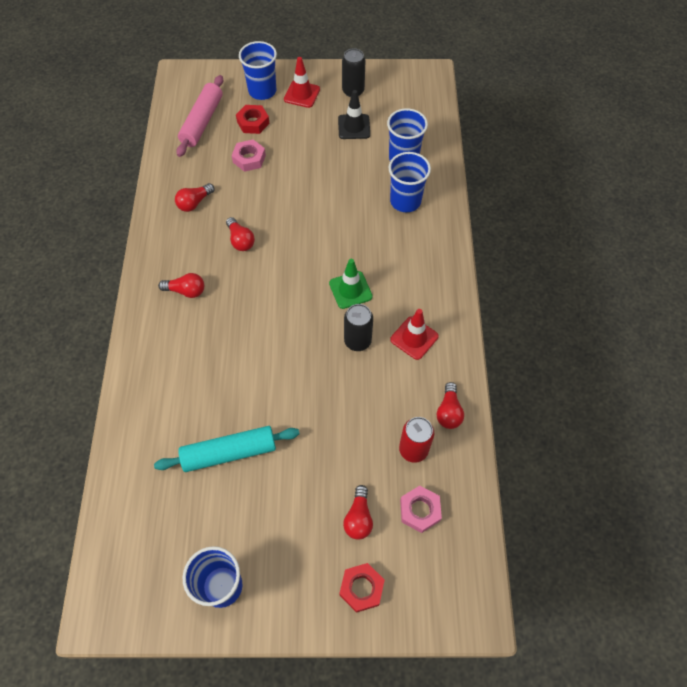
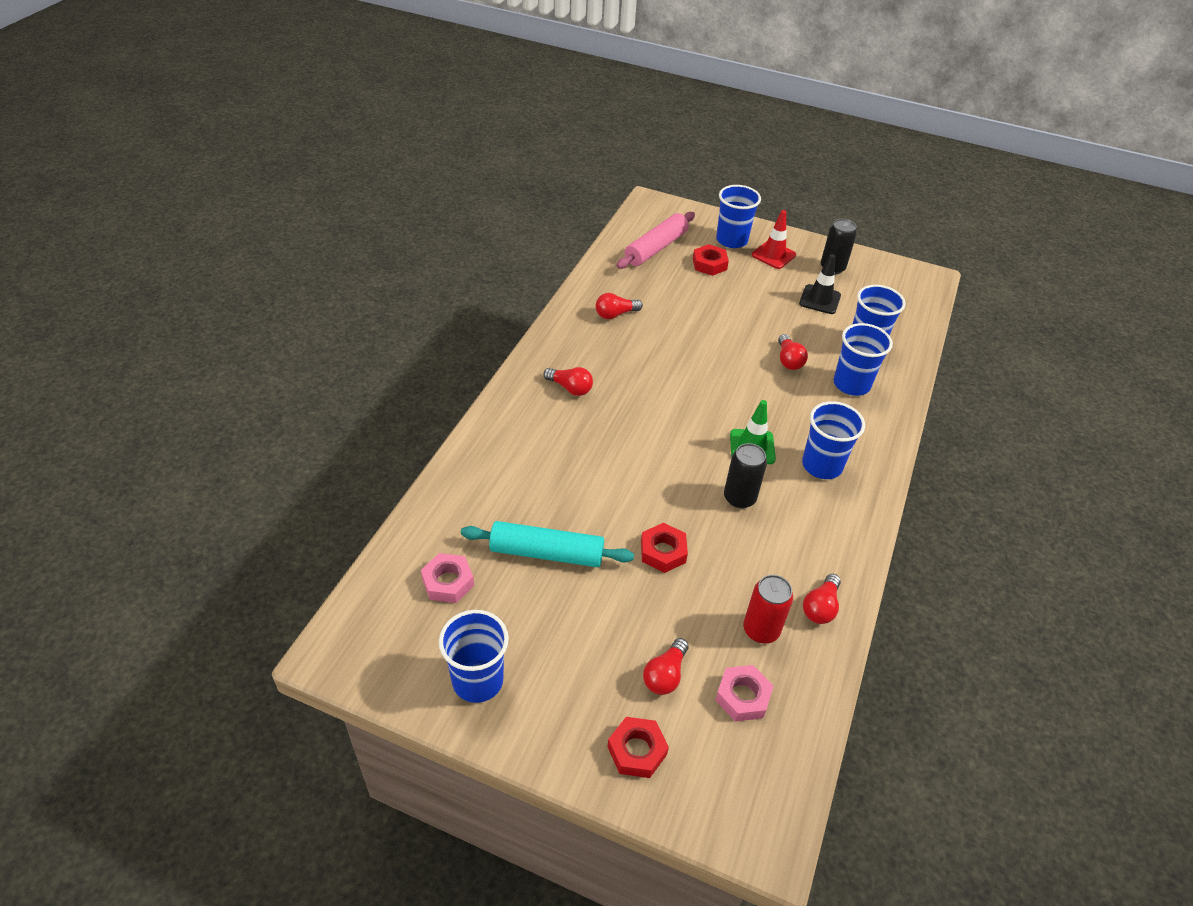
camera: 20 degrees right, 15 degrees down
red light bulb [226,217,255,251] -> red light bulb moved to [778,334,808,370]
pink nut [231,139,266,172] -> pink nut moved to [421,553,474,603]
red traffic cone [390,309,438,360] -> none
none -> red nut [641,523,688,573]
none -> blue cup [802,401,865,479]

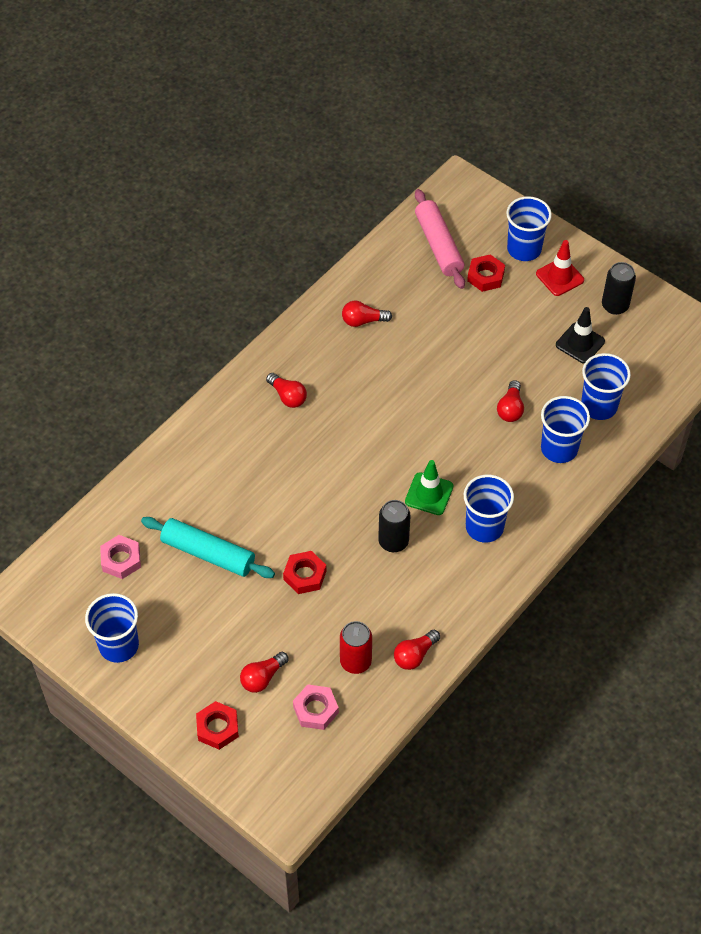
camera: 20 degrees right, 10 degrees up
pink rolling pin [616,212,695,269] -> pink rolling pin turned 75 degrees counterclockwise [415,189,465,289]

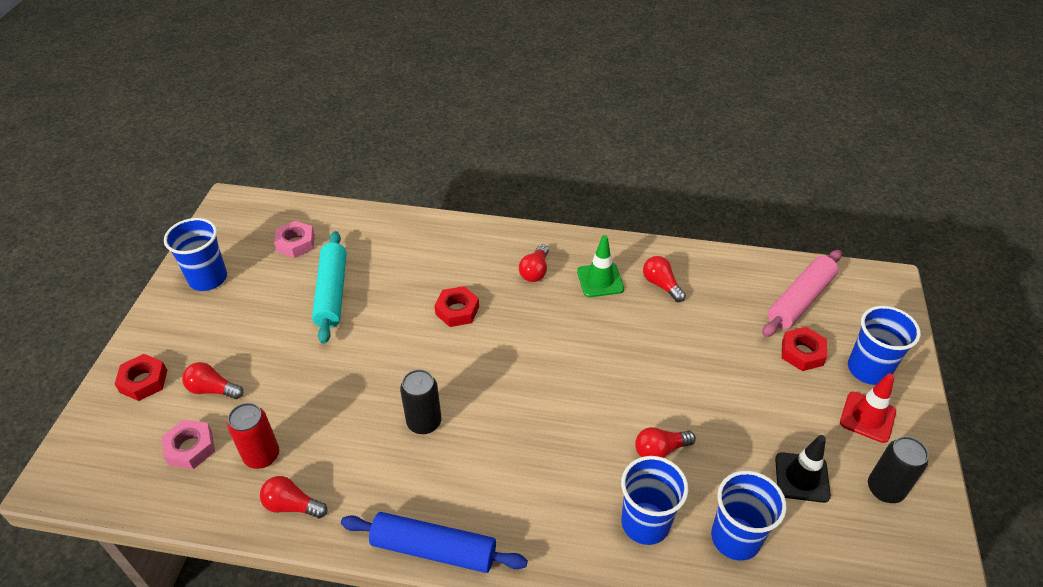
camera: 60 degrees right, 10 degrees down
red nut [283,551,326,594] -> red nut moved to [435,286,479,327]
green traffic cone [405,460,454,515] -> green traffic cone moved to [577,235,624,297]
blue cup [464,474,514,543] -> none
none -> blue rolling pin [341,512,528,573]

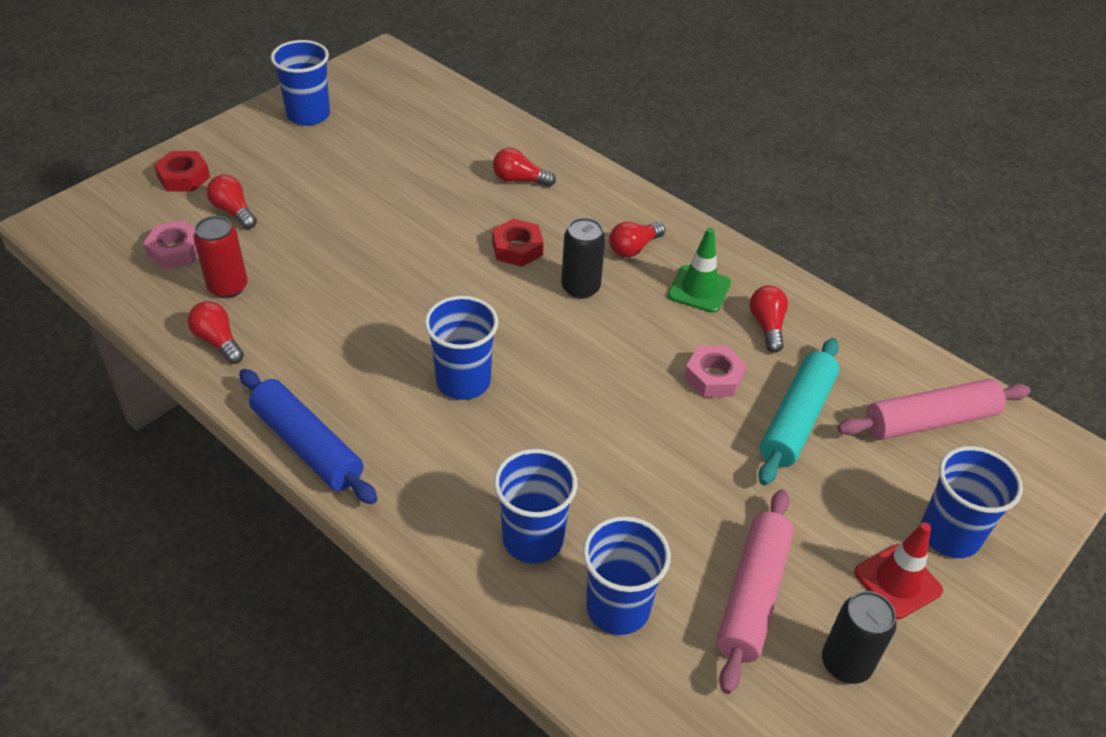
camera: 30 degrees right, 0 degrees up
pink nut [274,221,315,258] -> pink nut moved to [684,345,746,398]
turquoise rolling pin [312,231,347,344] -> turquoise rolling pin moved to [758,338,840,485]
black can [400,369,442,434] -> black can moved to [561,218,605,299]
red light bulb [635,427,696,458] -> red light bulb moved to [493,148,556,187]
black traffic cone [775,435,831,503] -> pink rolling pin [716,489,794,694]
red nut [782,327,827,371] -> none
none -> blue cup [424,296,499,400]

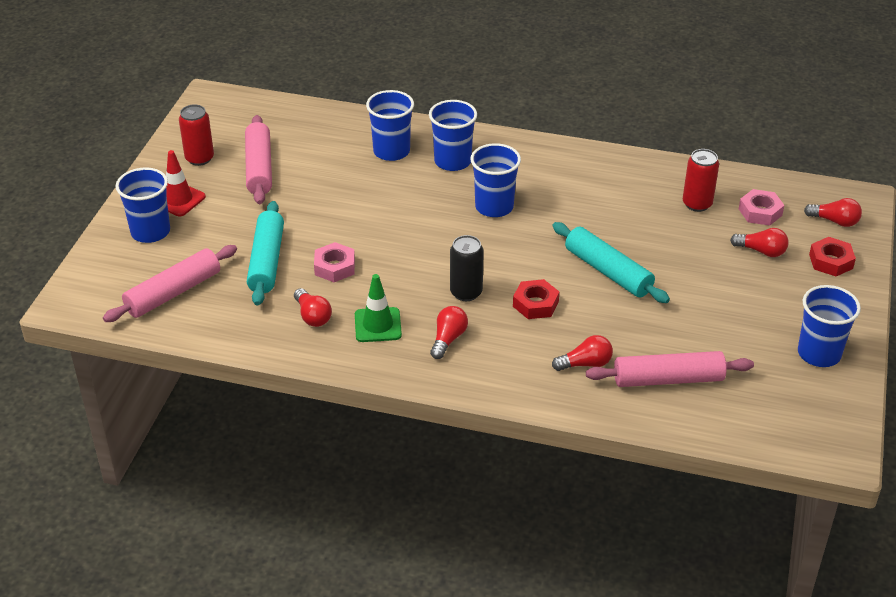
camera: 155 degrees right, 5 degrees down
red light bulb [188,301,244,364] -> red light bulb moved to [804,198,862,227]
blue rolling pin [239,369,377,504] -> none
blue cup [583,516,671,635] -> blue cup moved to [429,100,477,171]
black can [822,591,897,684] -> red can [179,104,214,166]
none -> turquoise rolling pin [552,222,670,303]
none -> pink rolling pin [586,351,754,387]

